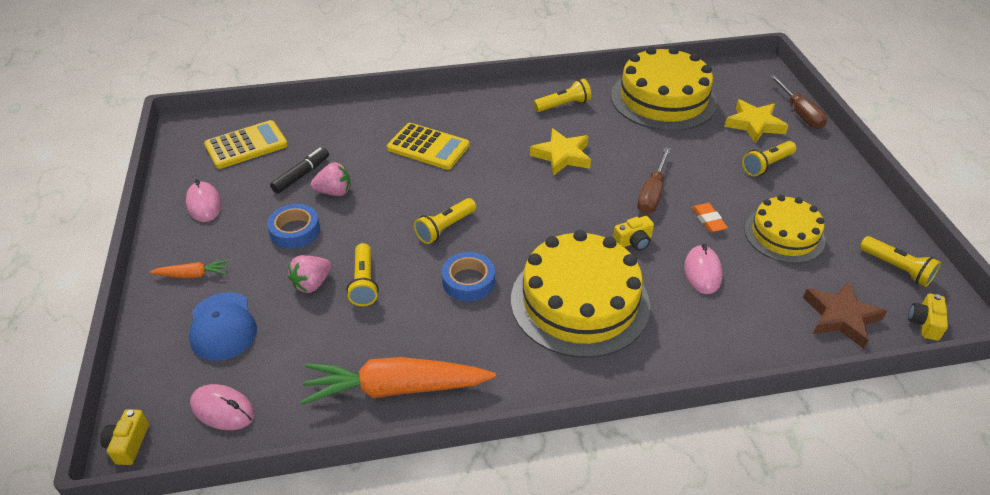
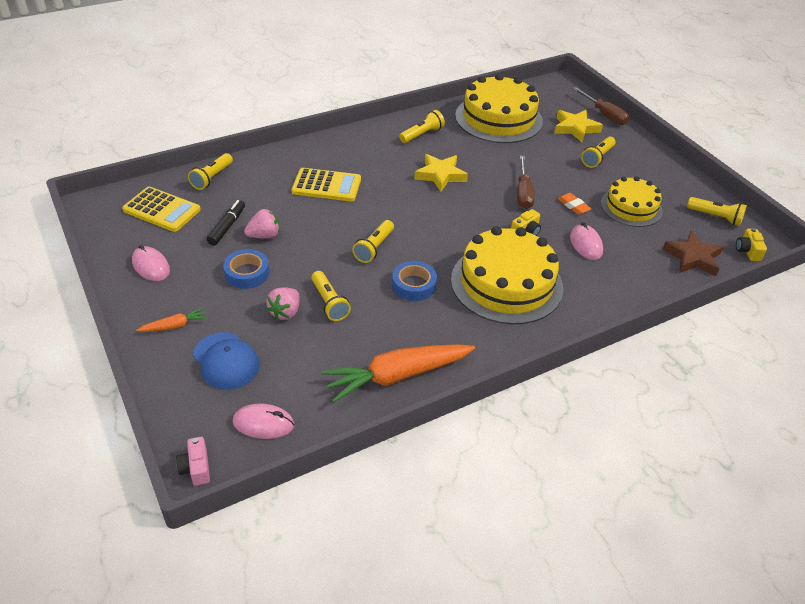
camera: 20 degrees left, 0 degrees up
yellow camera [100,409,149,465] -> pink camera [176,437,210,486]
yellow calculator [204,120,288,169] -> yellow calculator turned 75 degrees clockwise [122,187,201,232]
none -> yellow flashlight [188,153,233,190]

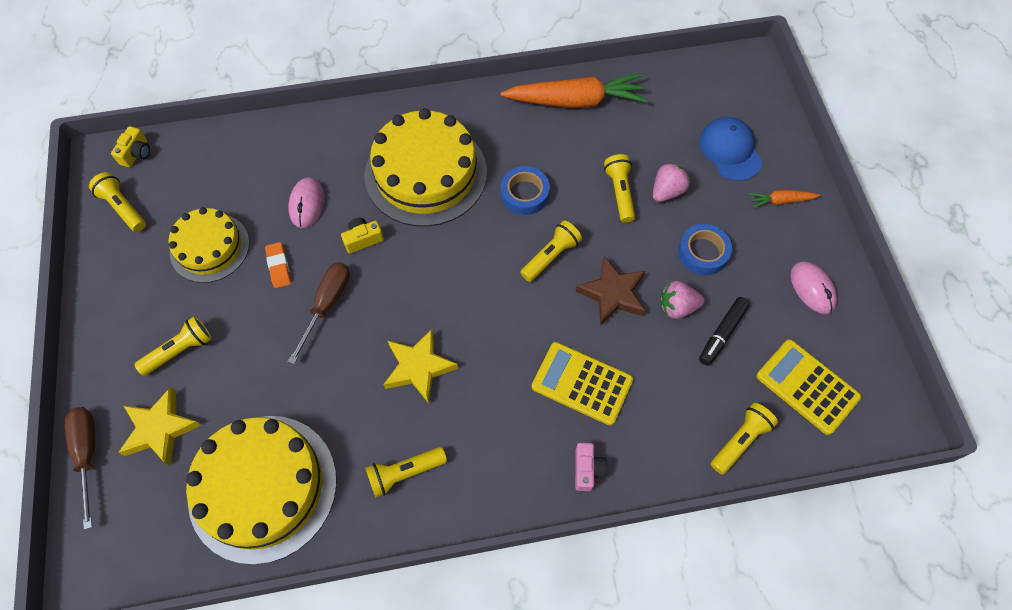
camera: 160 degrees left, 20 degrees up
pink camera [176,437,210,486] -> pink camera moved to [575,443,607,491]
pink mouse [233,403,294,439] -> none
brown star [663,231,724,276] -> brown star moved to [576,256,645,326]

